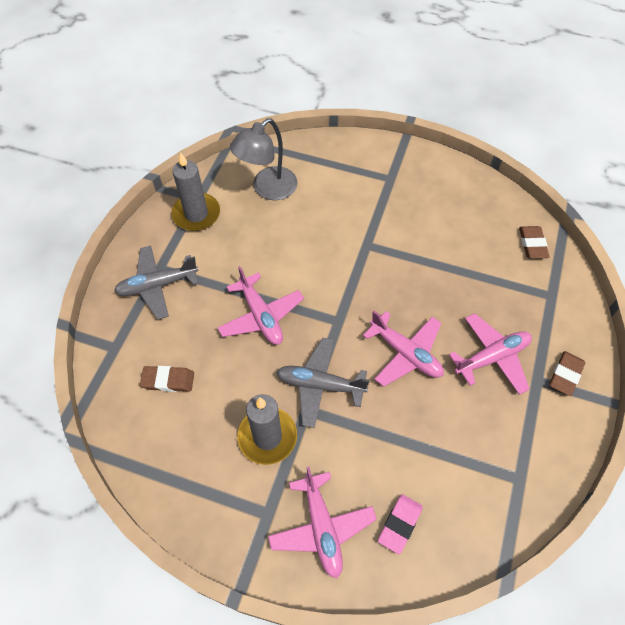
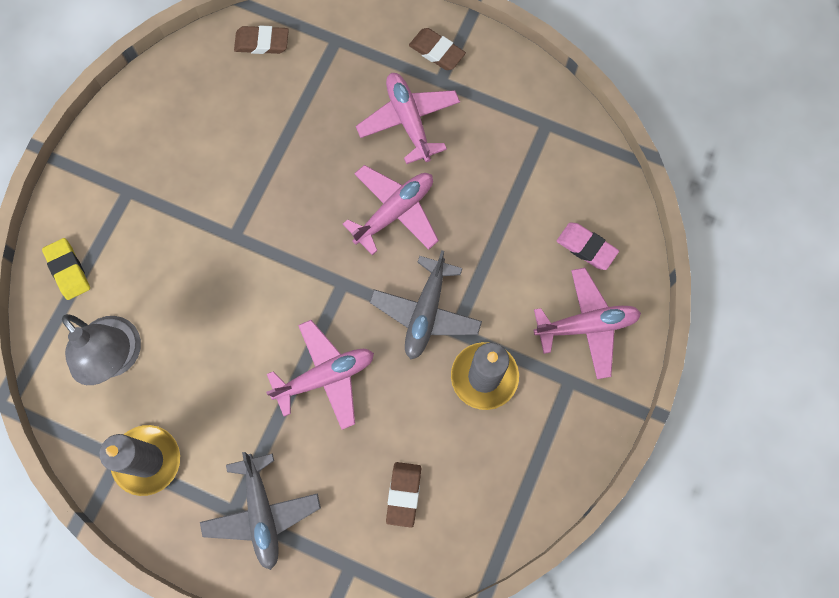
camera: 85 degrees left, 15 degrees up
none -> yellow eraser [42,238,90,300]

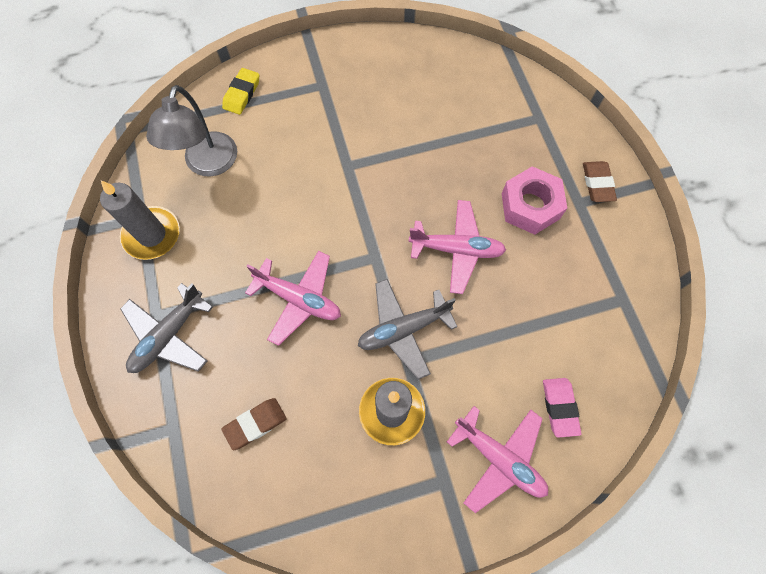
camera: 50 degrees right, 5 degrees down
brown eraser [234,26,289,54] -> none
pink plane [356,73,460,164] -> pink nut [502,166,567,235]

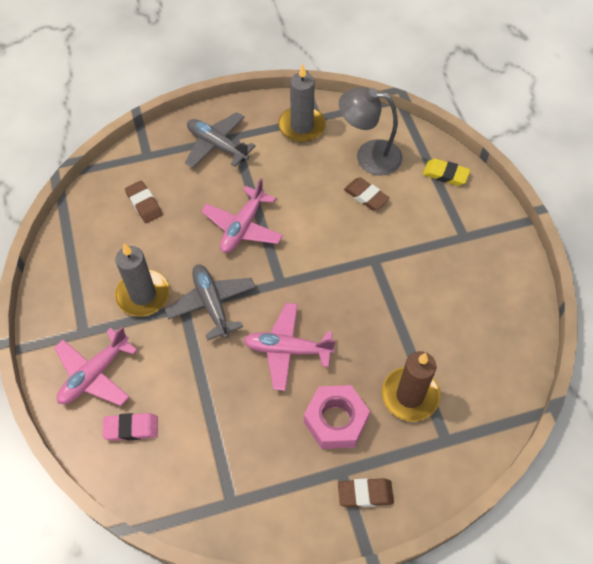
camera: 90 degrees right, 10 degrees down
pink plane [408,200,506,294] -> pink plane turned 90 degrees clockwise [243,303,336,391]
none -> brown eraser [344,177,389,210]
none -> brown candle [382,351,440,422]

